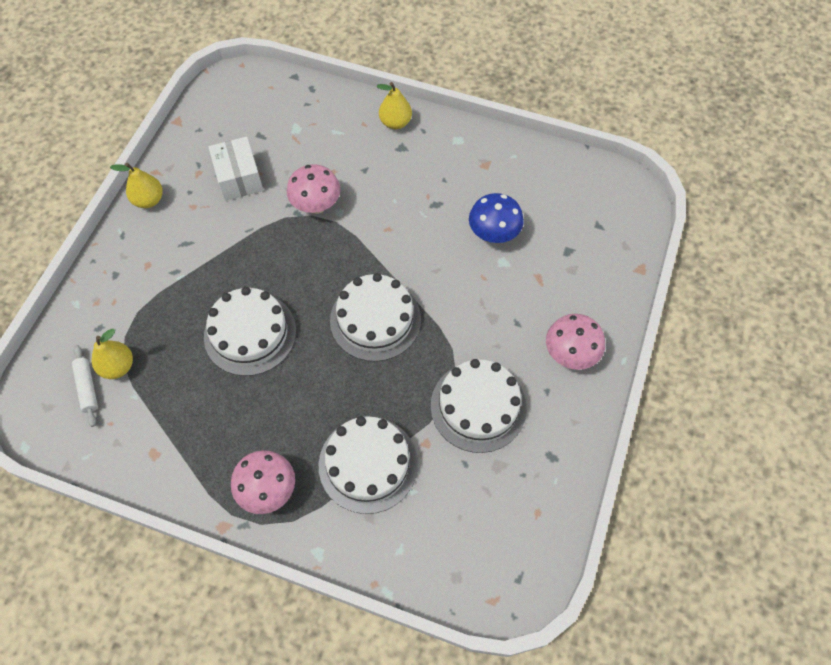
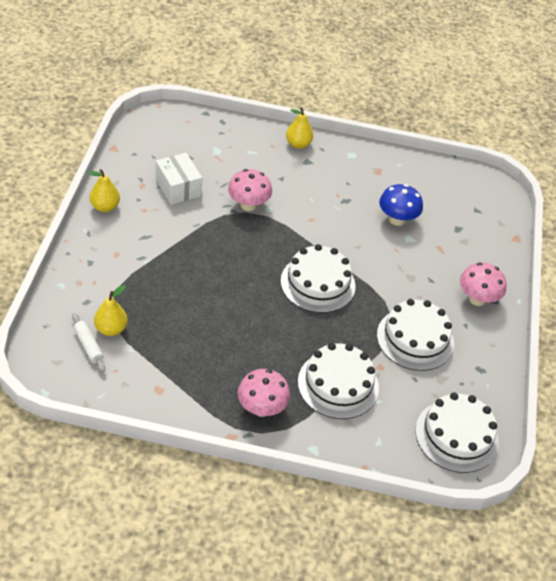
camera: 15 degrees left, 15 degrees down
white cake [204,287,296,376] -> white cake moved to [415,392,499,473]

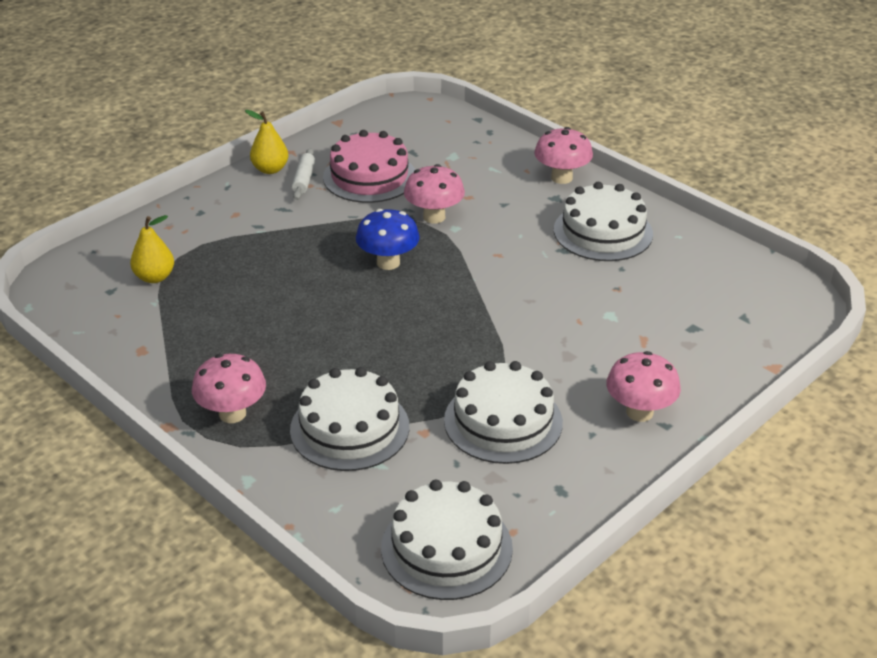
camera: 40 degrees right, 10 degrees down
white rolling pin [72,313,106,372] -> white rolling pin moved to [292,148,315,200]
white box [156,153,202,205] -> pink cake [323,130,415,203]
white cake [281,244,356,313] -> white cake moved to [554,182,653,261]
yellow pear [286,108,313,149] -> pink mushroom [534,127,593,184]
blue mushroom [379,184,423,226] -> blue mushroom moved to [356,209,420,270]

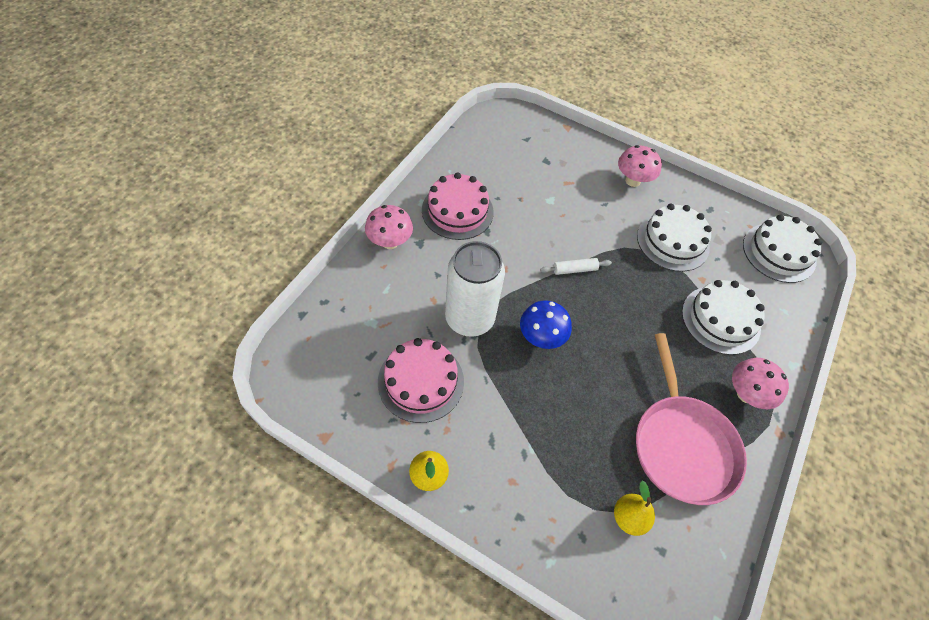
camera: 110 degrees left, 20 degrees up
white rolling pin [292,148,315,200] -> white rolling pin moved to [540,258,612,275]
pink mushroom [404,164,465,224] -> white can [445,241,505,337]
white cake [554,182,653,261] -> pink cake [422,172,494,240]
none -> pink pan [636,333,747,505]

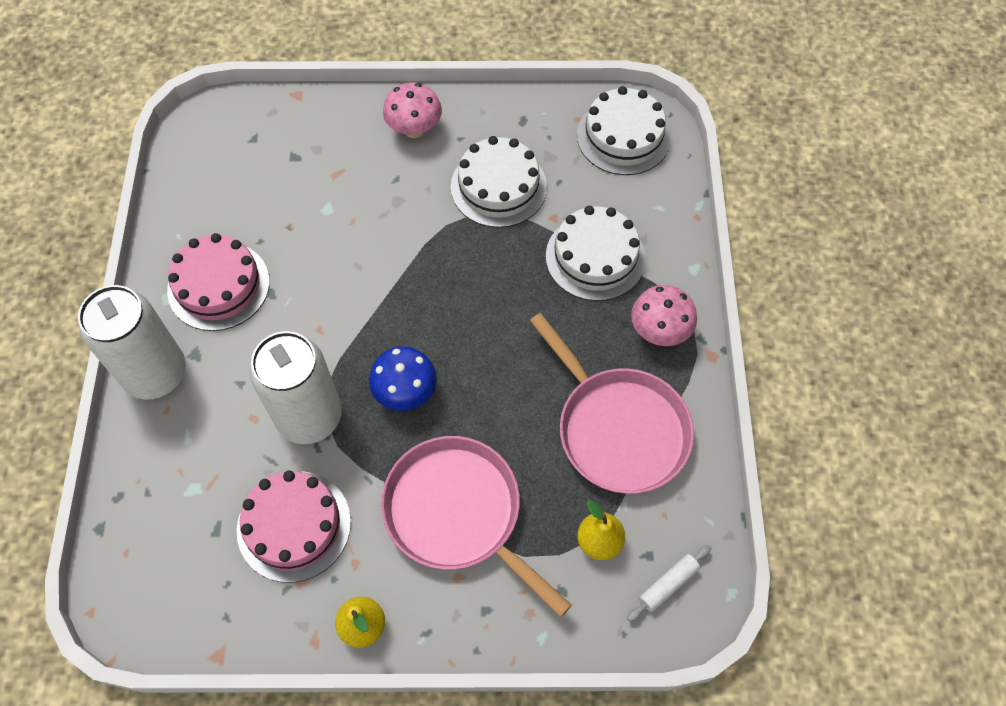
camera: 25 degrees left, 5 degrees up
pink mushroom [365,205,413,249] -> white can [78,285,186,399]
white rolling pin [540,258,612,275] -> white rolling pin moved to [627,545,711,622]
none -> pink pan [381,436,572,617]

